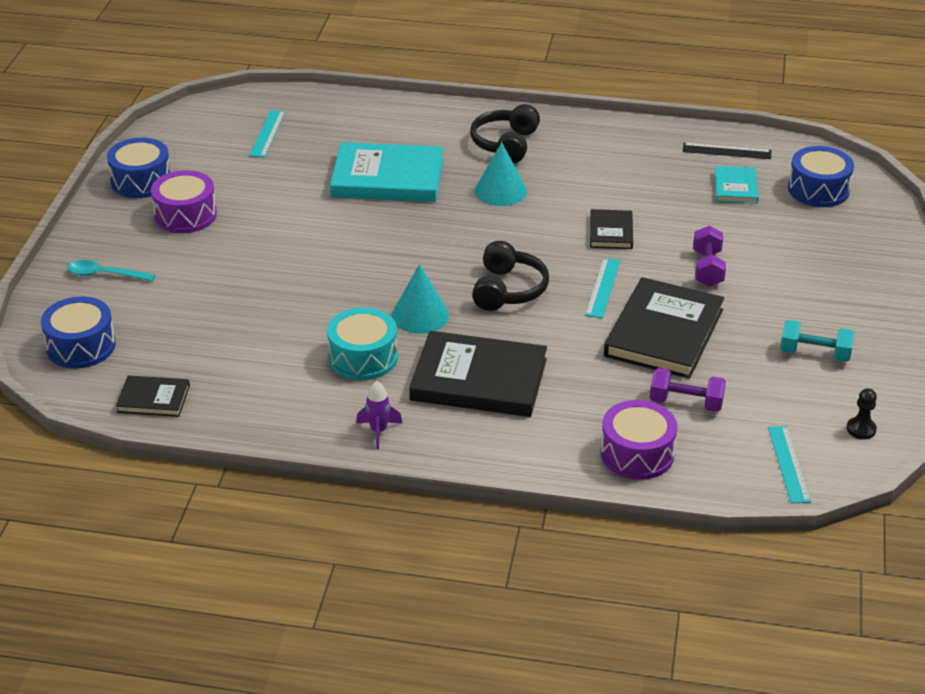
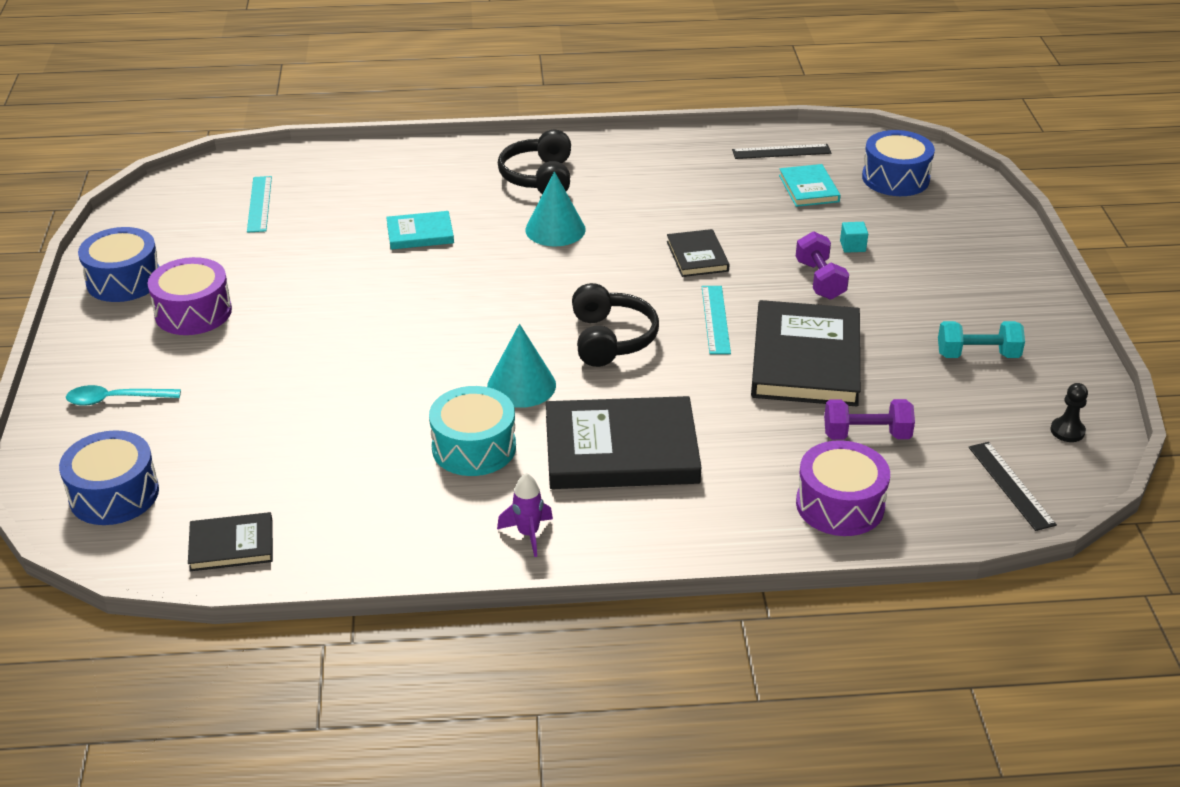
camera: 15 degrees left, 0 degrees up
turquoise book [330,142,443,202] -> turquoise book [386,211,454,250], size x0.51
turquoise ruler [768,426,811,503] -> black ruler [969,442,1057,531]
none -> turquoise cube [840,222,868,253]

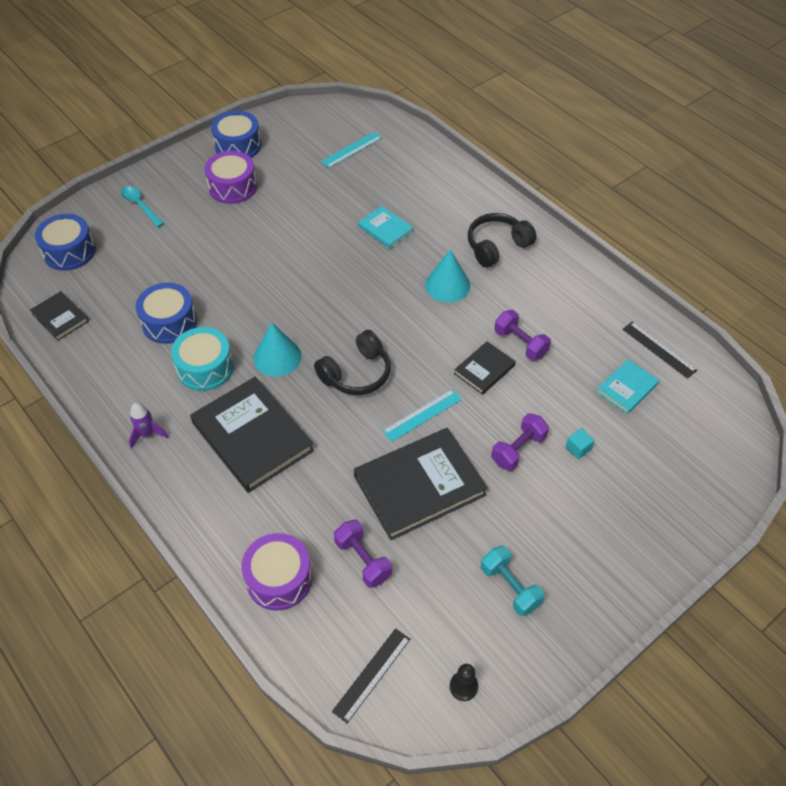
camera: 55 degrees right, 15 degrees up
blue drum [862,130,935,196] -> blue drum moved to [136,283,197,344]
none -> purple dumbbell [494,310,551,361]

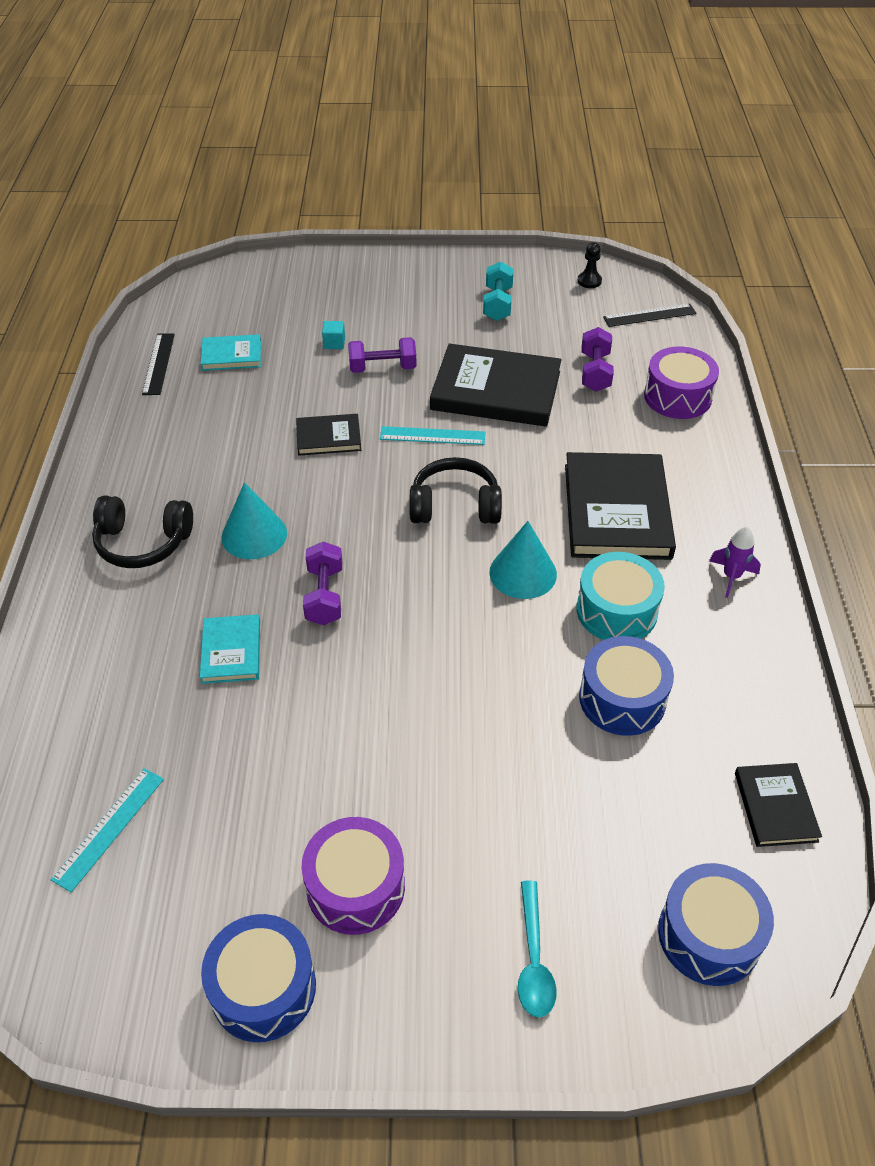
camera: 140 degrees left, 5 degrees down
turquoise ruler [321,132,382,168] -> turquoise ruler turned 60 degrees counterclockwise [51,768,164,892]
purple dumbbell [494,310,551,361] -> purple dumbbell moved to [303,541,342,625]

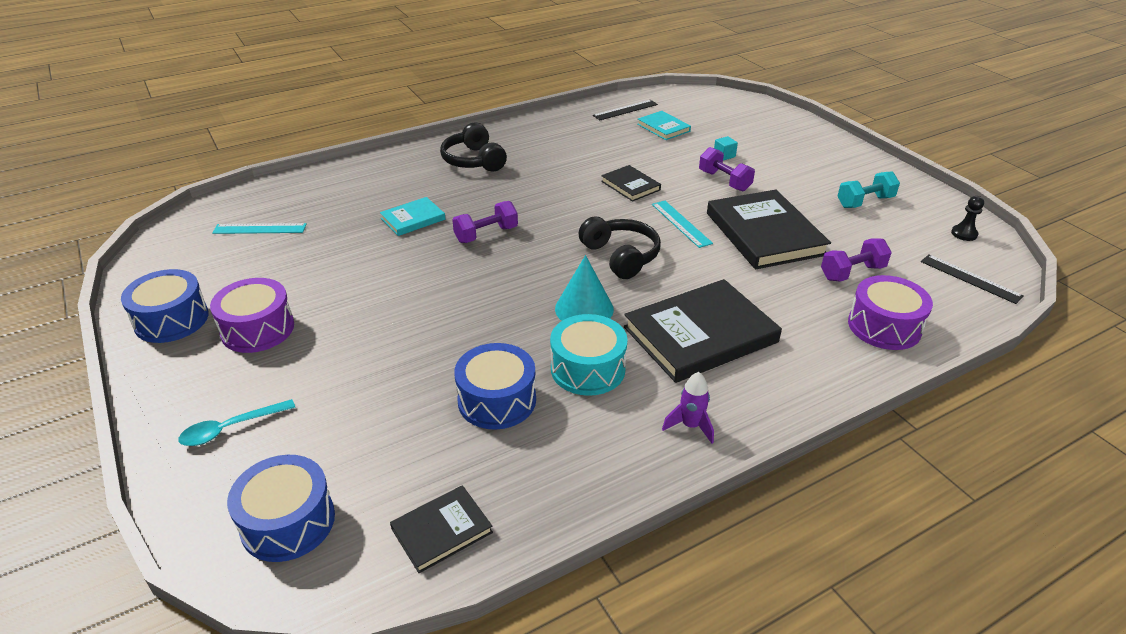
camera: 60 degrees right, 10 degrees down
turquoise cone [221,482,287,559] -> none

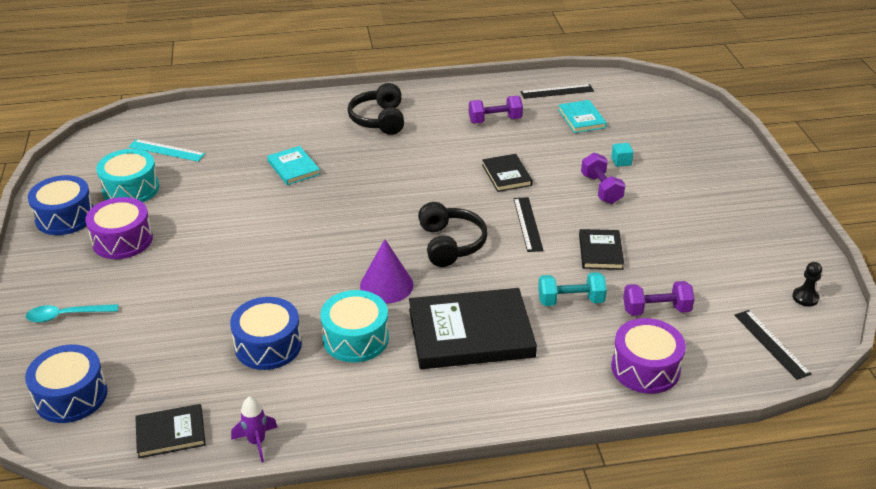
camera: 20 degrees right, 0 degrees up
turquoise book [380,197,445,236] -> turquoise book turned 75 degrees clockwise [267,146,320,185]
purple dumbbell [452,201,518,243] -> purple dumbbell moved to [469,96,523,123]
turquoise cone [555,255,614,321] -> purple cone [360,239,414,304]
turquoise ruler [652,201,713,248] -> black ruler [514,197,544,252]
purple rocket [662,372,714,444] -> purple rocket moved to [231,396,278,463]
black book [707,190,831,269] -> black book [579,229,624,270], size x0.51
turquoise dumbbell [837,171,900,208] -> turquoise dumbbell moved to [538,272,607,306]
none -> turquoise drum [96,149,159,202]

